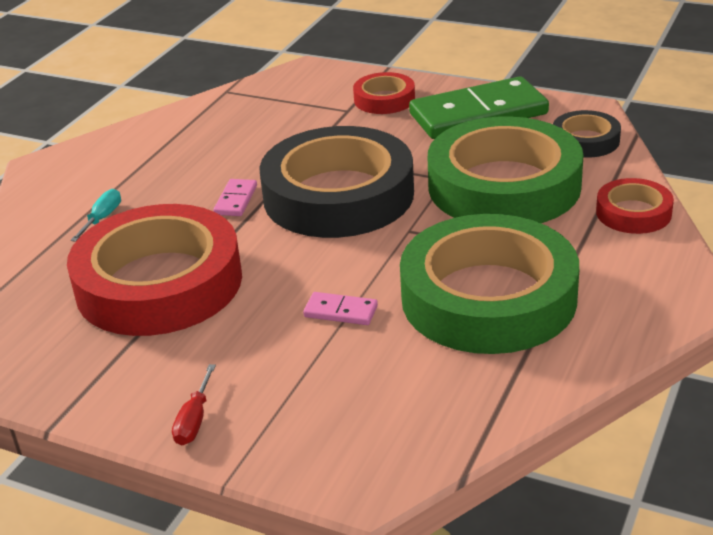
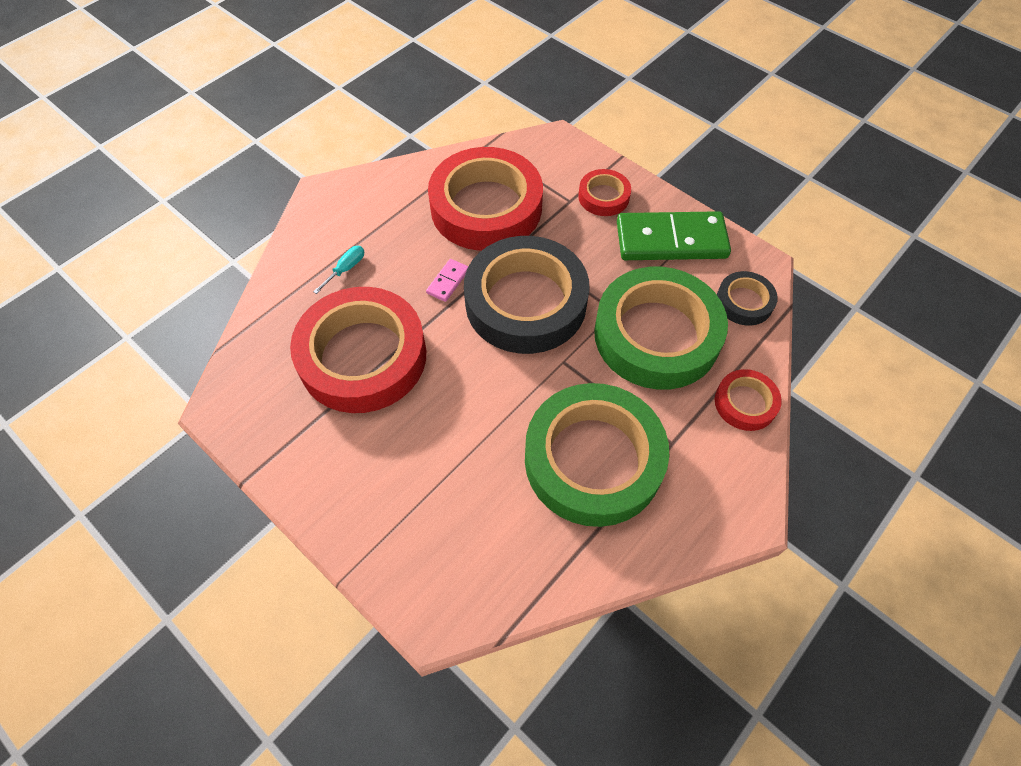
camera: 15 degrees right, 25 degrees up
red screwdriver [172,364,216,445] -> none
pink domino [303,292,378,325] -> none
none -> red tape [428,147,543,251]

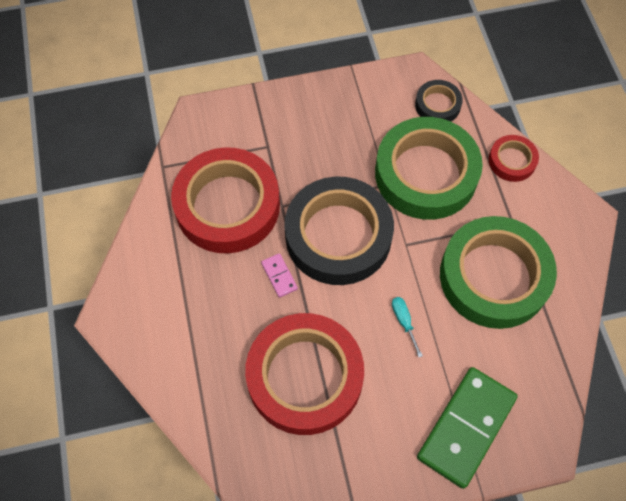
camera: 55 degrees left, 5 degrees up
turquoise screwdriver [313,246,364,294] -> turquoise screwdriver moved to [392,297,423,357]
red tape [578,169,631,216] -> none
green domino [617,211,731,260] -> green domino moved to [417,367,518,489]

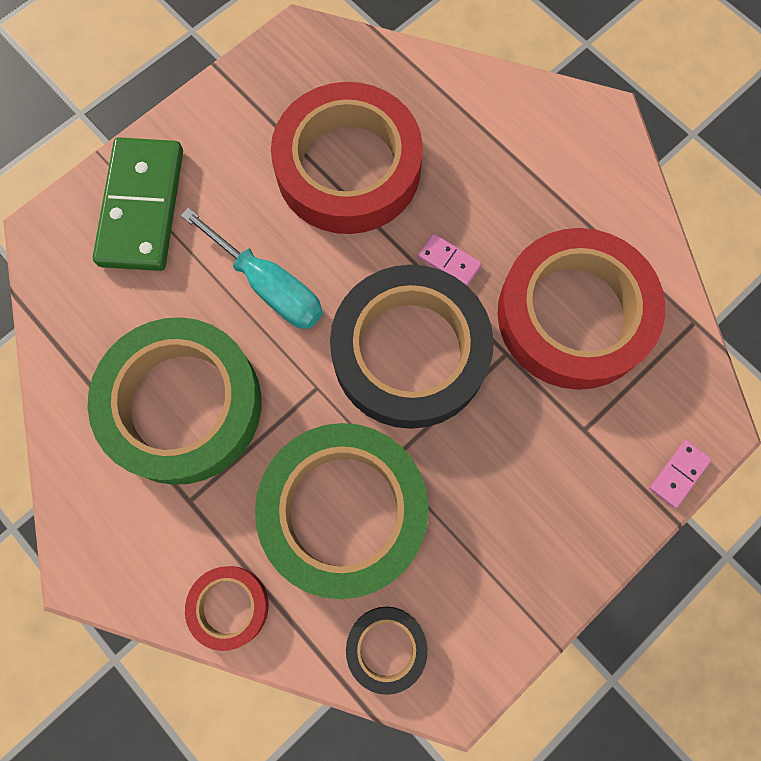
camera: 150 degrees right, 10 degrees up
turquoise screwdriver [392,297,423,357] -> turquoise screwdriver [181,208,323,329], size x2.02
none -> pink domino [649,440,712,508]

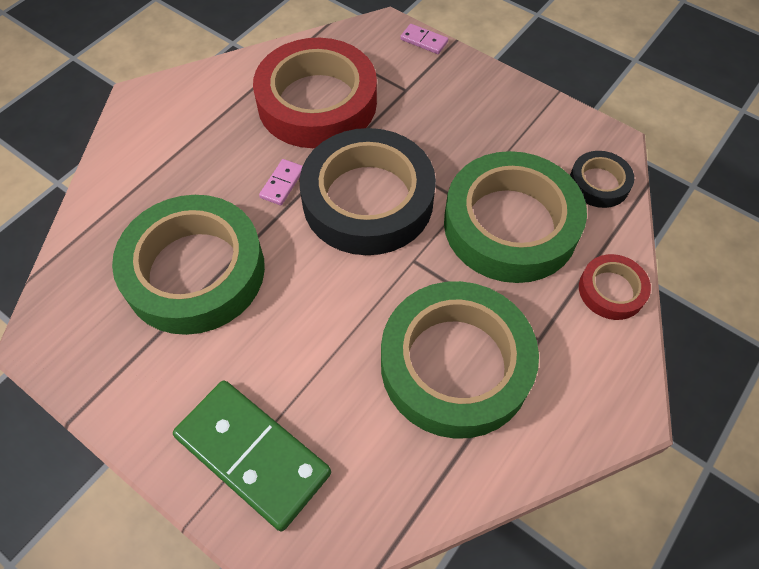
camera: 100 degrees left, 15 degrees down
green domino [93,137,183,271] -> green domino turned 45 degrees clockwise [173,380,331,531]
turquoise screwdriver [181,208,323,329] -> none
red tape [271,82,423,234] -> green tape [112,195,265,335]

